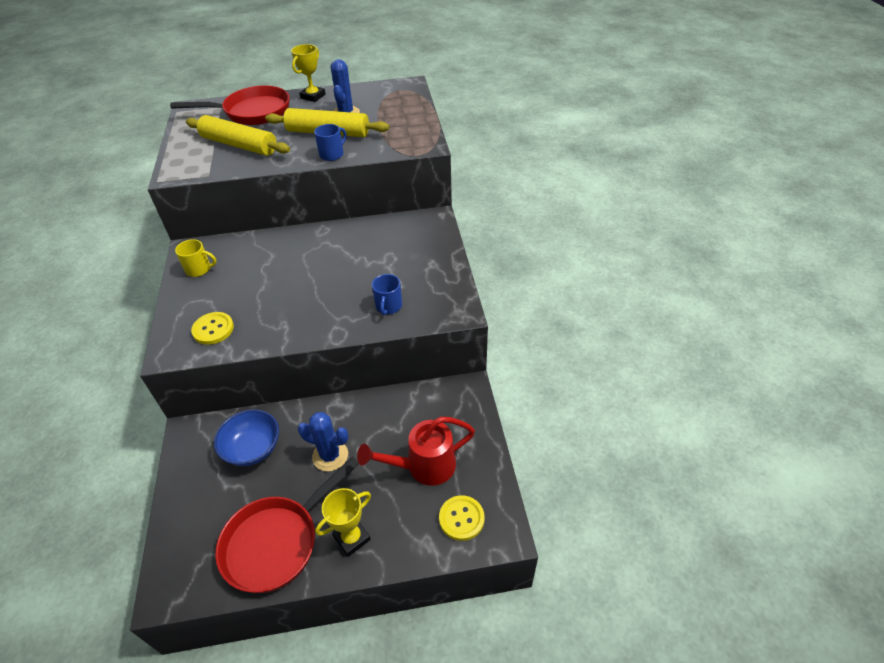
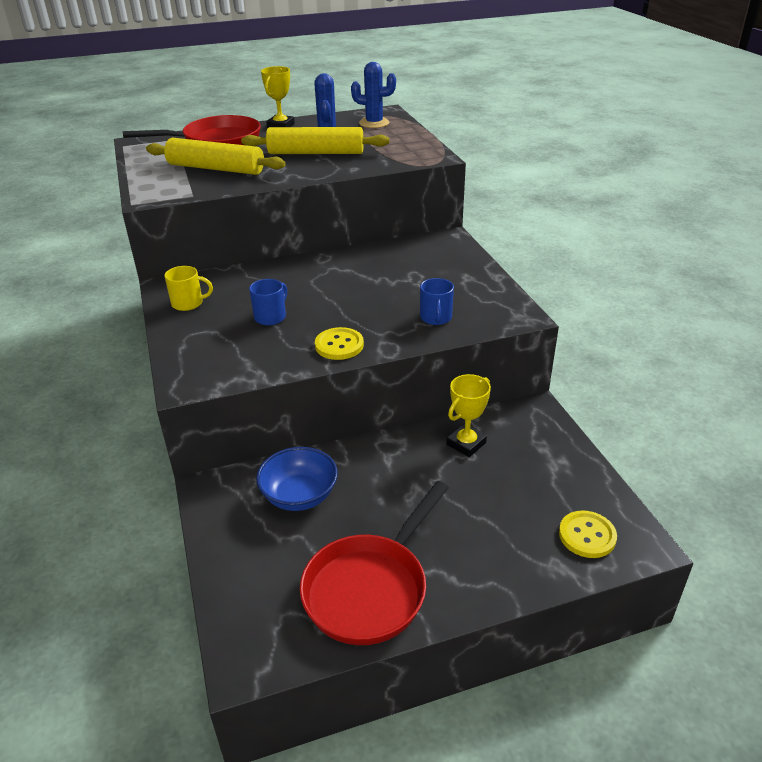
camera: 10 degrees left, 10 degrees down
yellow button [191,312,234,345] -> yellow button moved to [315,327,364,360]
blue cactus [298,412,349,471] -> blue cactus moved to [351,62,396,128]
blue mug [314,124,347,161] -> blue mug moved to [249,279,287,325]
yellow trophy [315,488,371,557] -> yellow trophy moved to [447,374,491,457]
red watering can [357,417,475,486] -> none

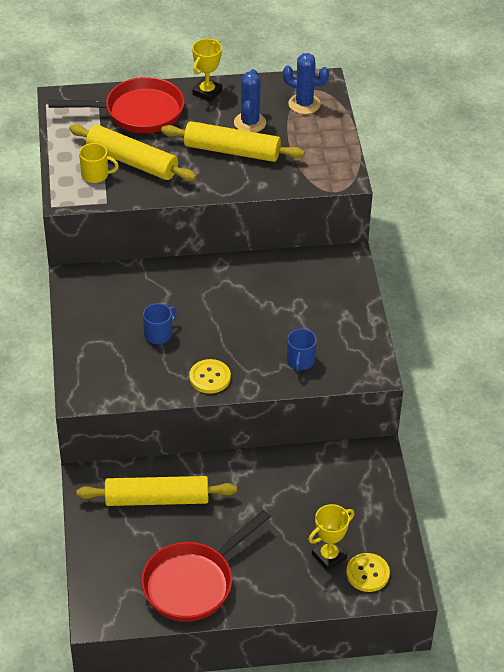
camera: 10 degrees right, 10 degrees up
yellow mug [164,266,213,311] -> yellow mug moved to [79,143,119,183]
blue bowl [256,447,338,511] -> yellow rolling pin [76,476,237,506]
yellow trophy [447,374,491,457] -> yellow trophy moved to [308,504,354,571]

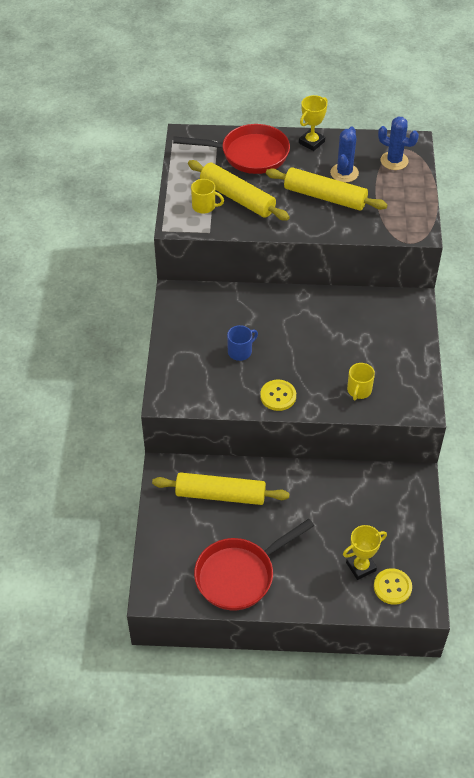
camera: 10 degrees right, 5 degrees up
blue mug [287,329,317,372] -> yellow mug [347,363,375,400]

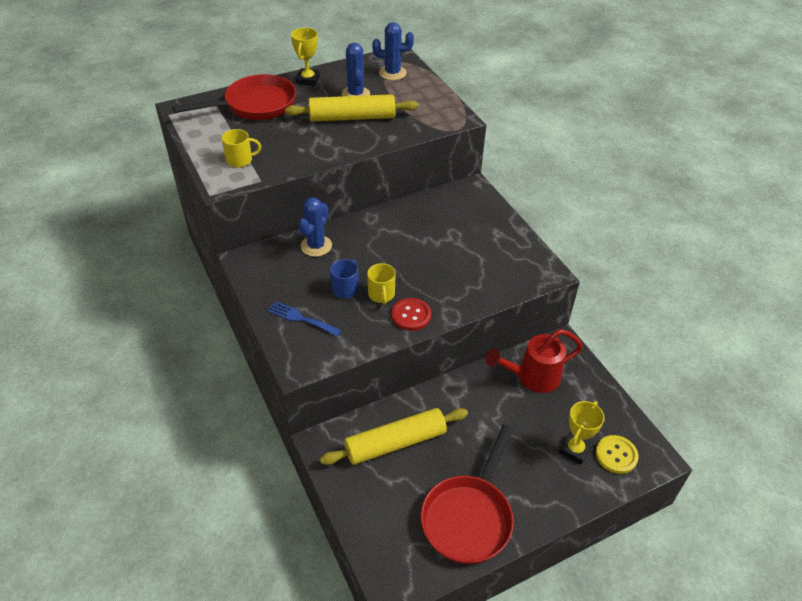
camera: 30 degrees left, 5 degrees down
yellow rolling pin [188,160,290,221] -> none
yellow button [260,380,296,411] -> red button [391,298,431,331]
yellow mug [347,363,375,400] -> yellow mug moved to [367,263,396,304]
none -> blue fork [267,301,342,337]
none -> blue cactus [298,197,332,257]
none -> red watering can [485,329,583,393]

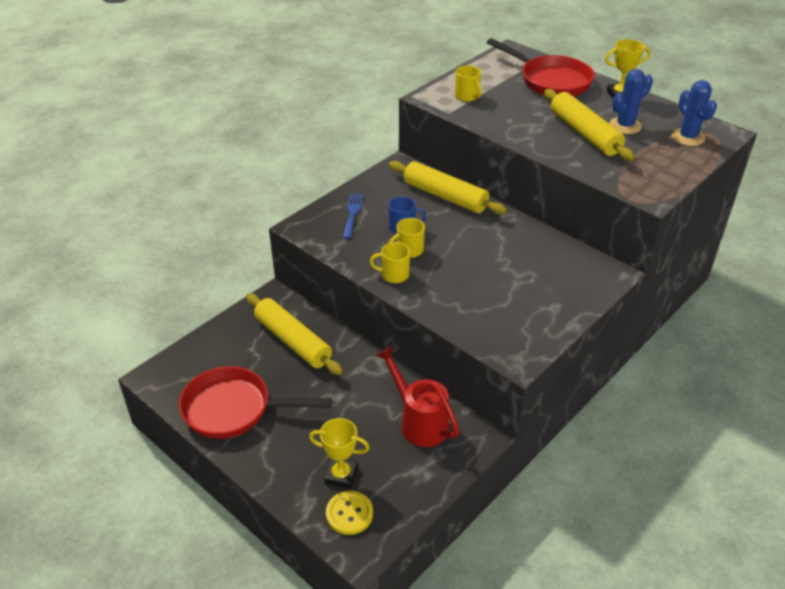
camera: 70 degrees right, 5 degrees down
blue cactus [298,197,332,257] -> yellow rolling pin [389,161,507,215]
red button [391,298,431,331] -> yellow mug [370,242,410,283]

